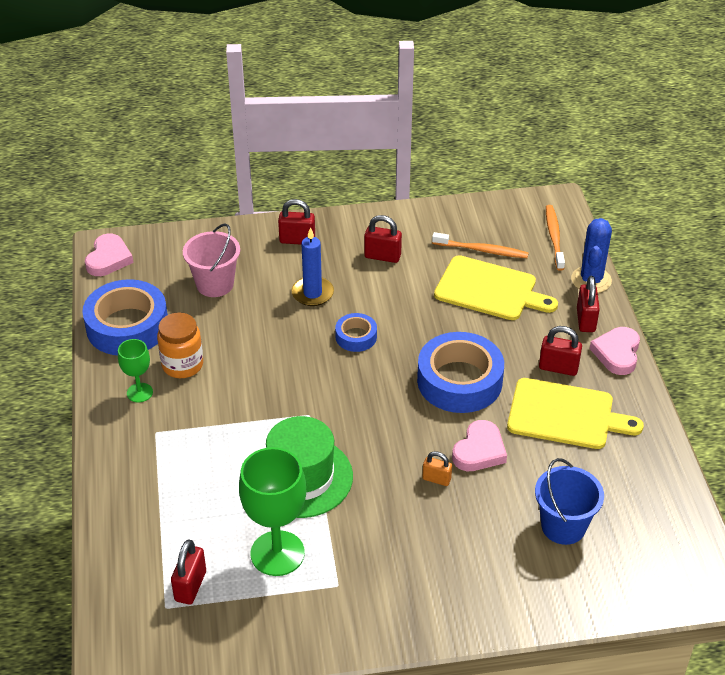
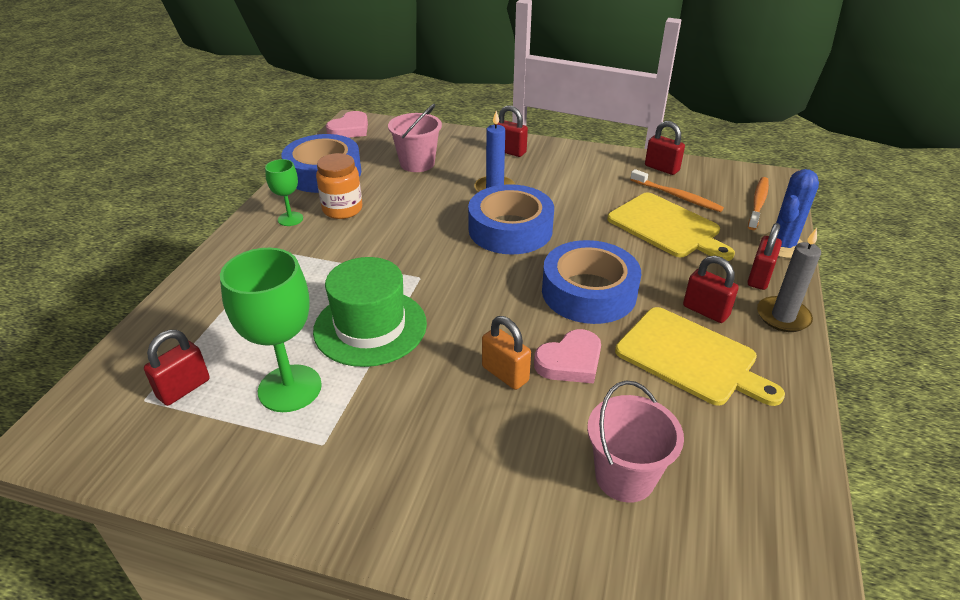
camera: 25 degrees right, 5 degrees down
blue tape [335,313,377,352] -> blue tape [468,184,554,254], size x1.99
red padlock [364,215,402,263] -> red padlock moved to [645,121,685,175]
orange padlock [422,451,452,486] -> orange padlock [482,316,531,390], size x1.51
blue bucket [535,458,604,545] -> pink bucket [587,380,684,503]
pink heart [590,327,640,375] -> grey candle [757,228,821,332]

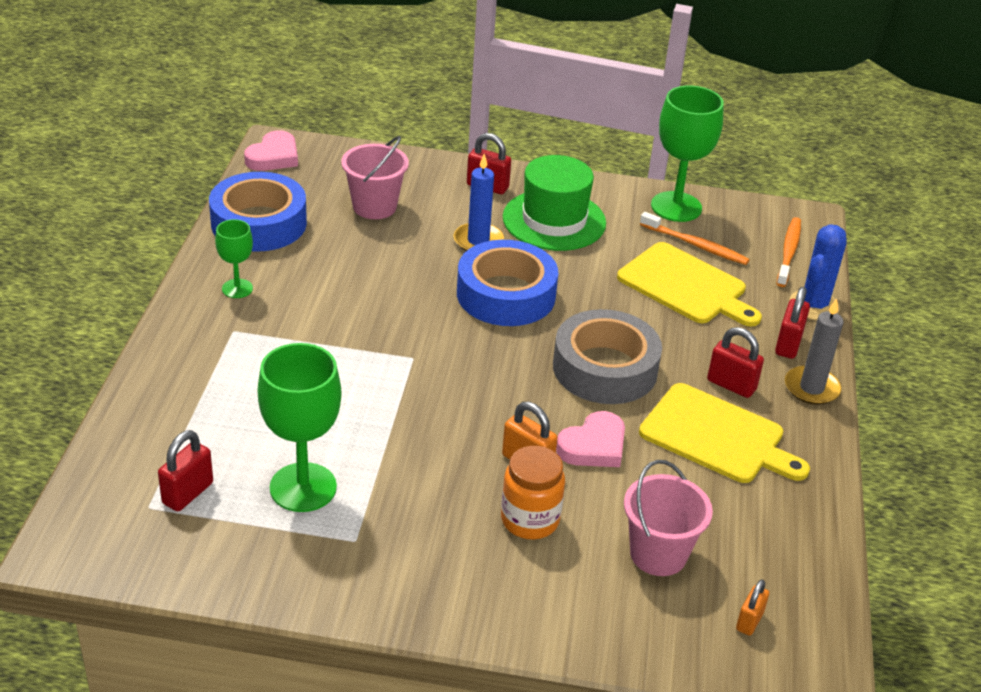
camera: 10 degrees left, 0 degrees up
green hat [313,257,427,367] -> green hat moved to [503,155,606,251]
orange jar [316,153,362,219] -> orange jar moved to [501,446,565,539]
blue tape [542,240,641,324] -> grey tape [553,309,662,404]
red padlock [645,121,685,175] -> green goblet [651,85,724,222]
none -> orange padlock [736,579,769,636]

